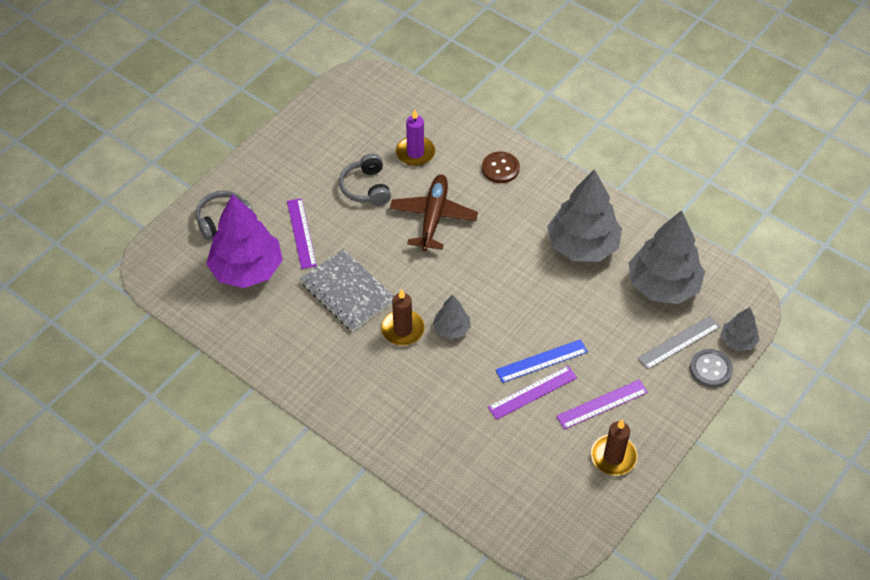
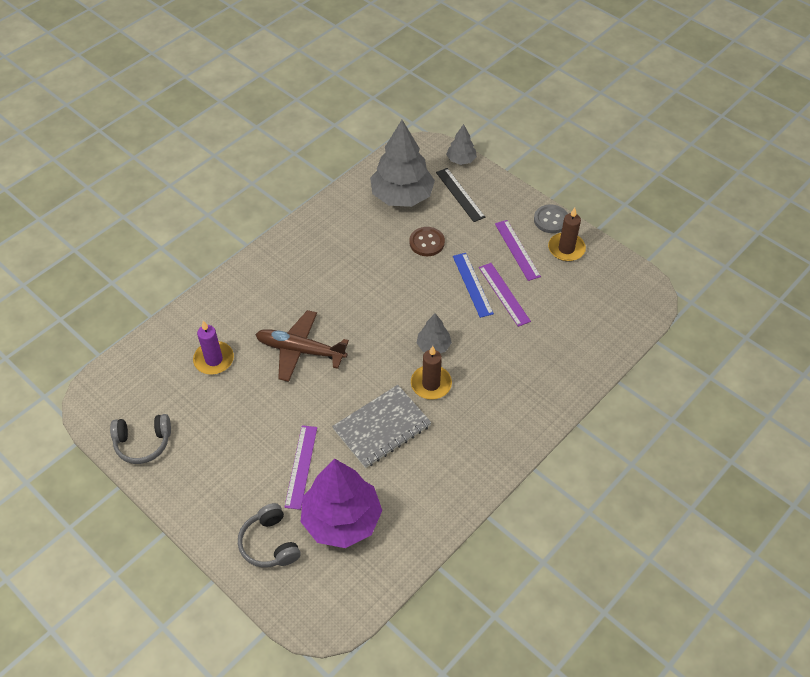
camera: 85 degrees left, 0 degrees up
purple ruler [287,198,317,269] -> purple ruler turned 75 degrees counterclockwise [284,425,317,510]
grey headphones [339,153,391,206] -> grey headphones moved to [110,414,171,464]
brown button [482,152,520,183] -> brown button moved to [409,227,445,256]
grey tree [547,169,622,262] -> none
grey ruler [638,316,720,370] -> black ruler [436,168,485,222]
grey button [690,349,733,387] -> grey button moved to [534,205,568,233]

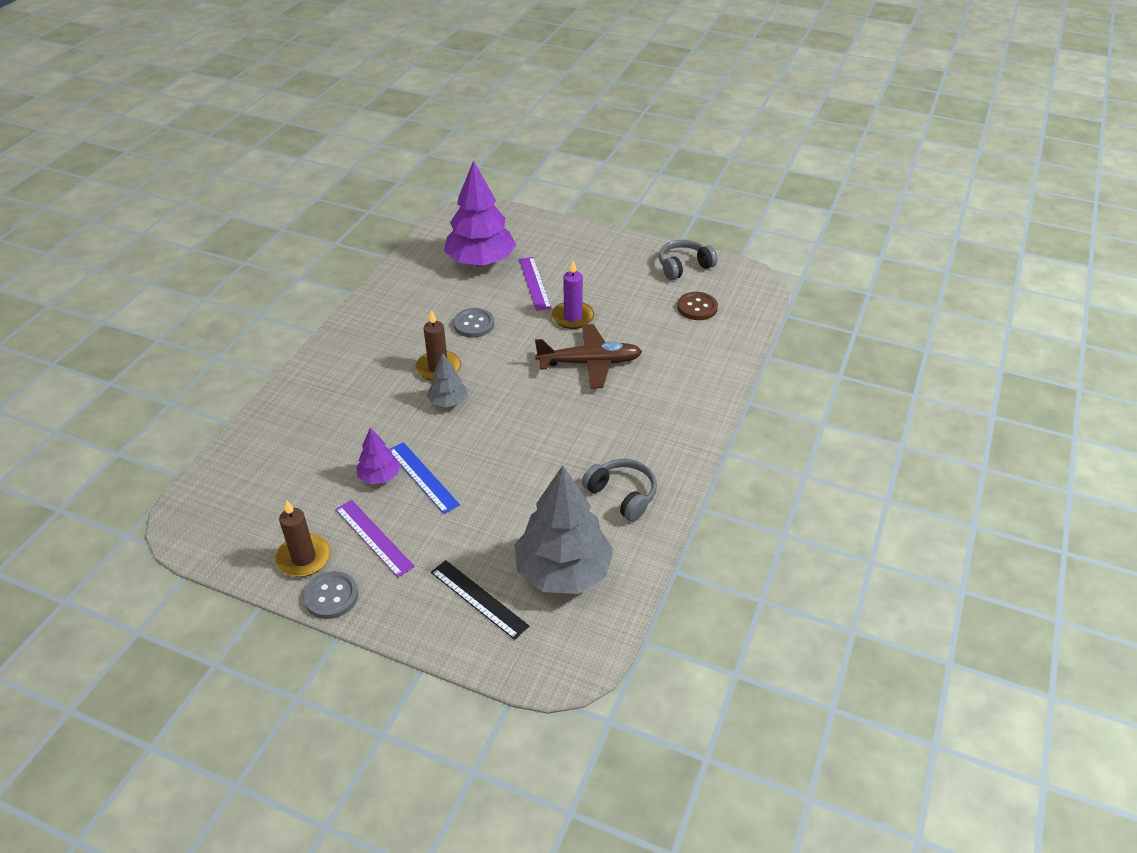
camera: 160 degrees right, 10 degrees down
purple candle [193,321,234,375] -> purple candle moved to [552,260,594,329]
grey headphones [238,503,301,568] -> grey headphones moved to [582,459,657,521]
grey notebook [332,385,432,468] -> grey button [453,308,494,338]
brown button [409,227,445,256] -> brown button moved to [677,292,718,320]
grey tree [446,124,477,165] -> none
purple ruler [479,263,531,327] -> purple tree [356,428,400,484]

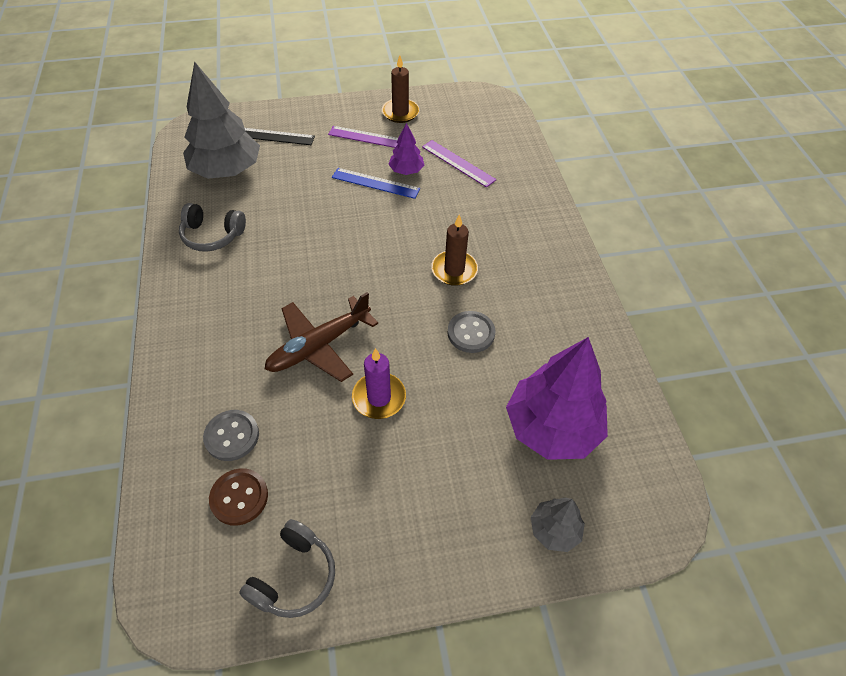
camera: 145 degrees right, 10 degrees up
grey button [303,571,358,619] -> grey button moved to [203,410,259,461]
grey tree [427,353,467,408] -> grey tree moved to [531,497,585,552]
purple ruler [519,257,552,311] -> purple ruler moved to [422,140,496,187]

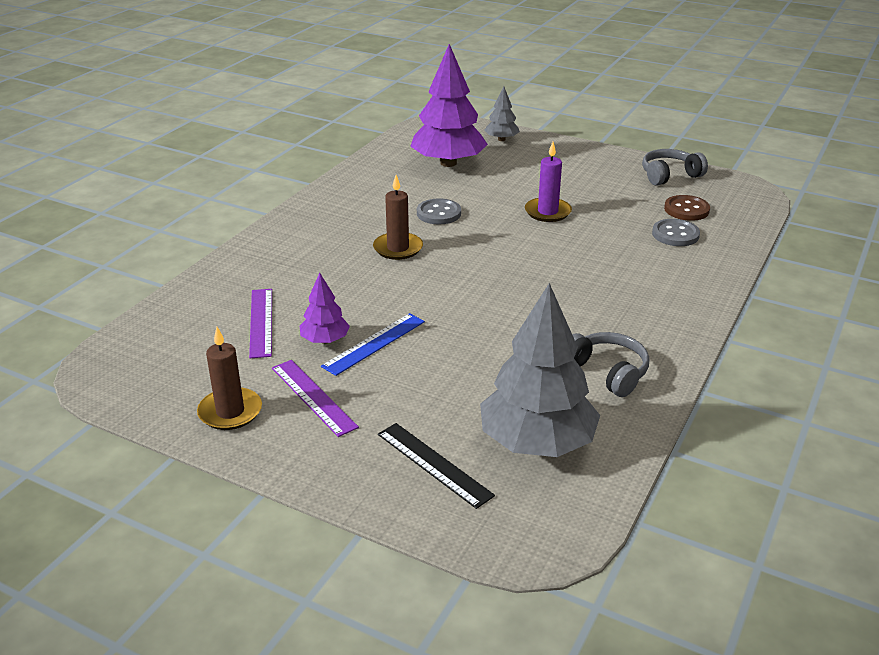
camera: 140 degrees left, 20 degrees down
brown plane [265,292,378,382] -> none
blue ruler [332,168,420,199] -> blue ruler turned 75 degrees clockwise [321,313,425,376]

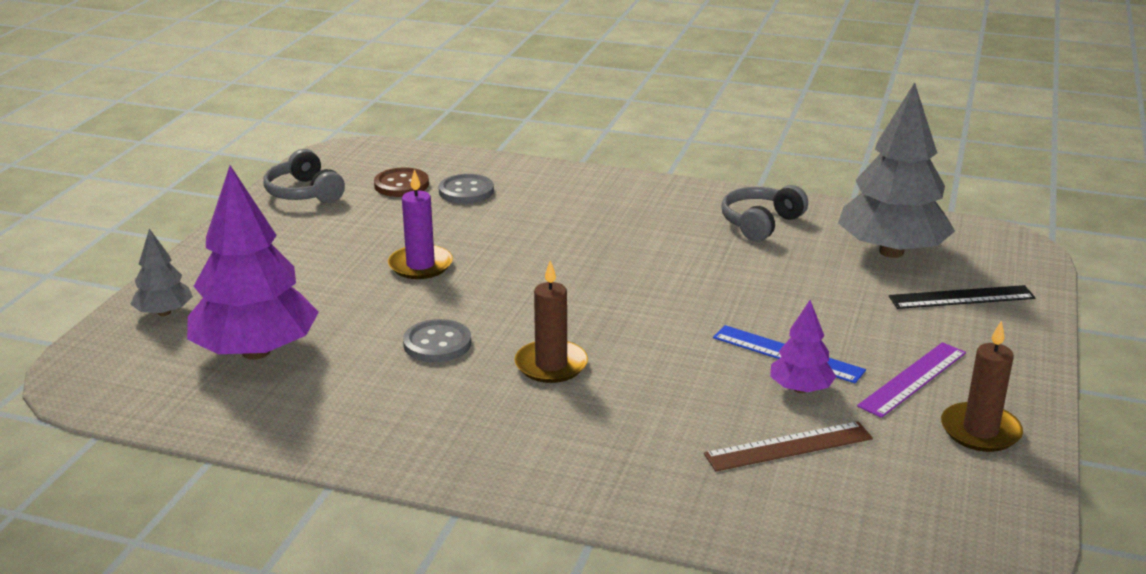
camera: 100 degrees left, 5 degrees down
purple ruler [249,289,272,358] -> brown ruler [704,421,873,471]
black ruler [378,423,495,509] -> black ruler turned 45 degrees clockwise [889,285,1036,309]

